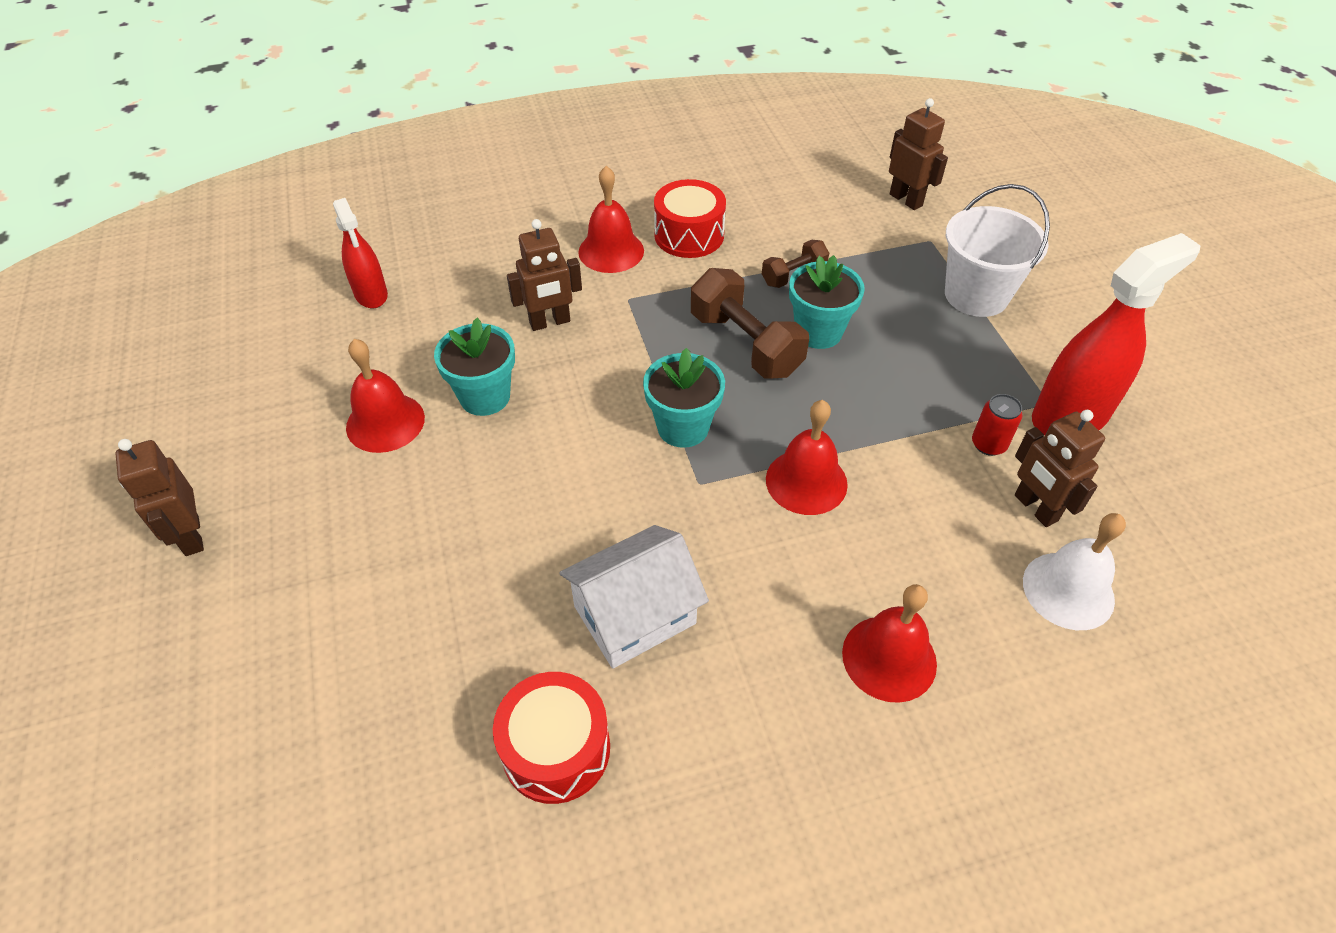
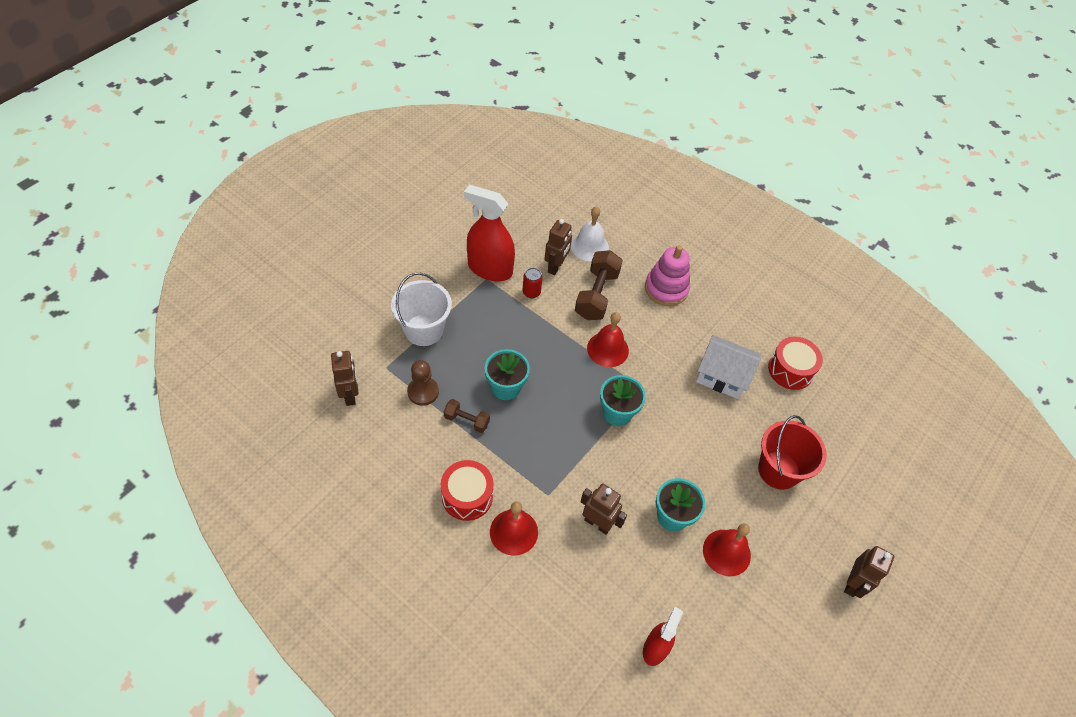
camera: 130 degrees left, 5 degrees up
brown dumbbell [691,268,809,379] -> brown dumbbell moved to [575,250,623,320]
red bell [842,584,937,703] -> pink stacking toy [645,245,690,306]
brown robot [889,98,948,210] -> brown robot turned 150 degrees clockwise [331,351,358,406]
none -> brown pawn [407,360,439,406]
none -> red bucket [758,415,827,490]

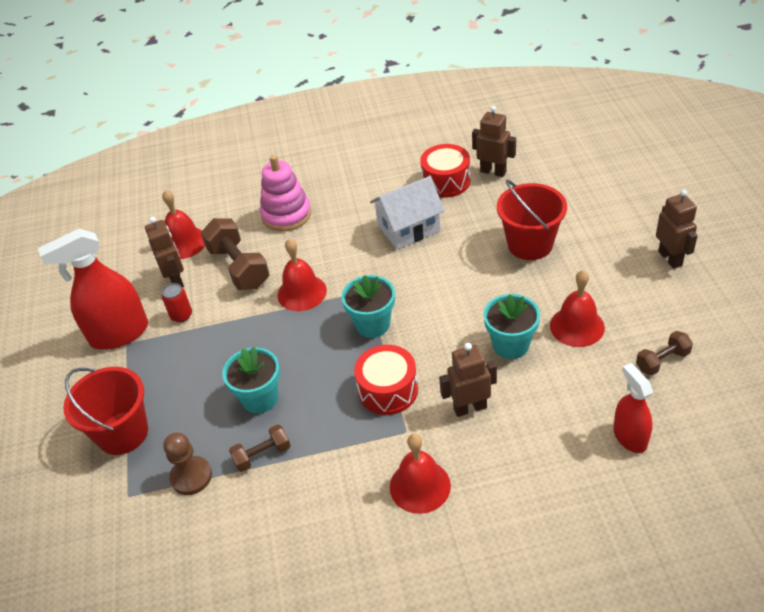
camera: 40 degrees left, 10 degrees down
brown robot [331,351,358,406] -> brown robot moved to [472,106,516,177]
white bucket [391,273,452,346] -> red bucket [63,367,148,455]
red drum [441,460,494,521] -> red drum moved to [354,345,418,415]
white bell [571,206,609,262] -> red bell [162,190,205,259]
none -> brown dumbbell [636,331,693,375]

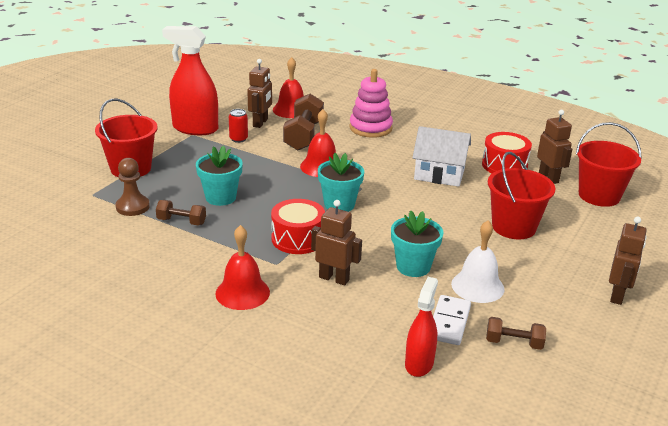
camera: 35 degrees right, 15 degrees down
red bell [550,270,605,347] -> white bell [451,220,505,303]
none -> white domino [433,295,471,345]
none -> red bucket [576,122,642,207]

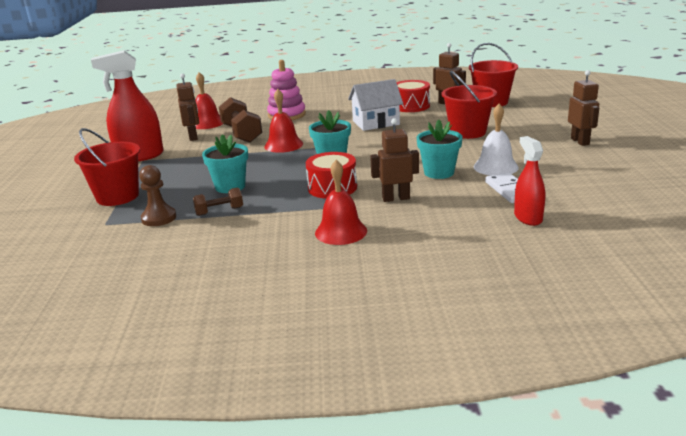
camera: 30 degrees left, 5 degrees down
red can [229,109,248,143] -> none
brown dumbbell [486,317,546,350] -> none

